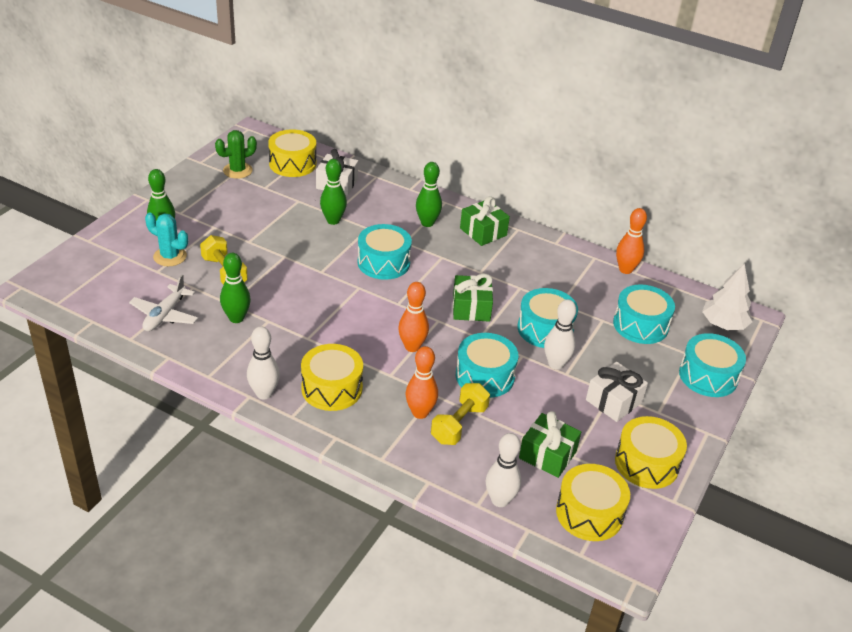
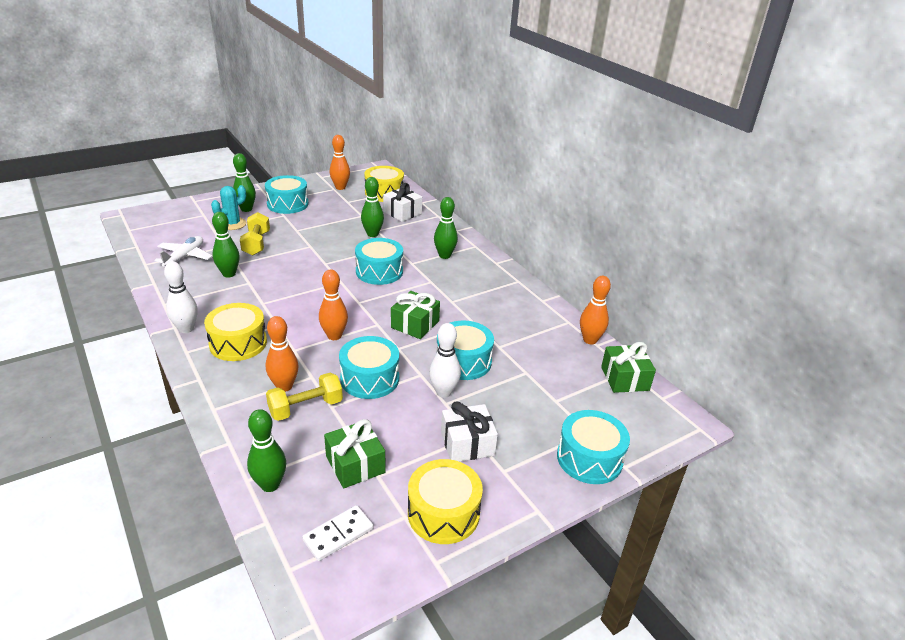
camera: 30 degrees right, 5 degrees down
white plane [129,275,198,331] -> white plane turned 150 degrees clockwise [154,236,212,267]
turquoise cactus [145,212,188,266] -> turquoise cactus turned 75 degrees clockwise [211,185,246,230]
green cactus [215,130,257,179] -> orange bowling pin [330,135,350,190]
green gift [460,196,510,246] -> green gift moved to [601,342,656,393]
white bowling pin [486,433,521,507] -> green bowling pin [247,409,286,492]
yellow drum [556,464,630,541] -> white domino [302,505,374,561]
turquoise drum [613,285,675,344] -> turquoise drum moved to [265,175,309,214]
white tree [702,263,752,330] -> none

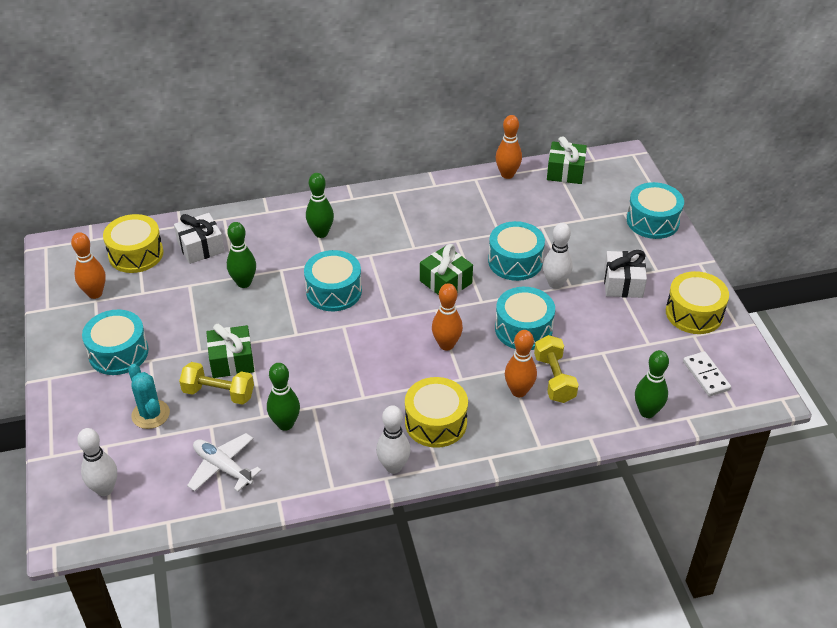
camera: 70 degrees left, 10 degrees up
green bowling pin [233,153,256,212] -> none
green gift [324,419,386,488] -> green gift moved to [206,324,254,378]
none -> white bowling pin [77,428,117,496]

